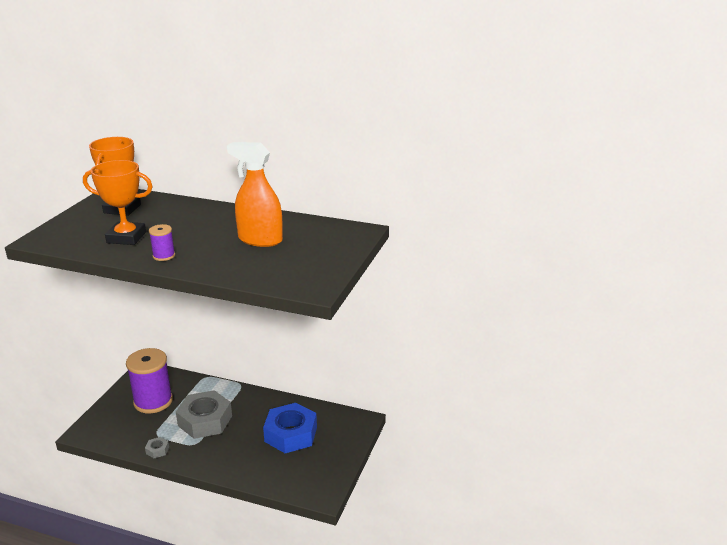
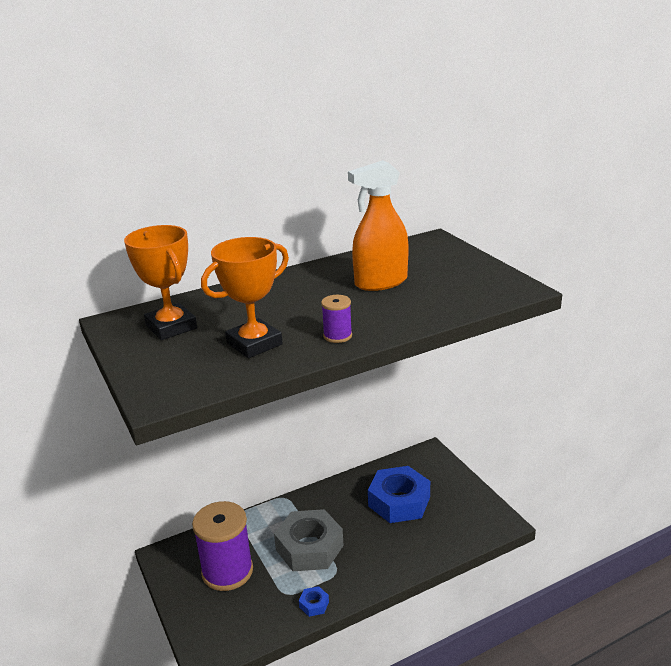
camera: 45 degrees left, 0 degrees up
grey nut [145,437,169,458] -> blue nut [299,586,329,617]

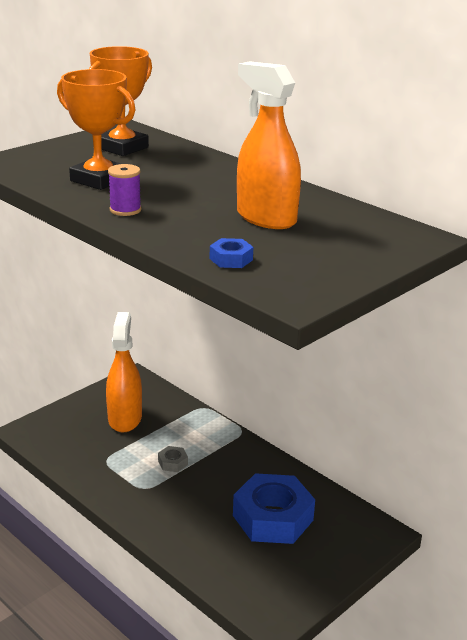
camera: 70 degrees right, 0 degrees up
purple spool [192,501,253,591] -> orange spray bottle [106,312,142,432]
grey nut [274,509,344,571] -> grey nut [158,446,188,472], size x0.41
blue nut [299,586,329,617] -> blue nut moved to [210,238,253,268]

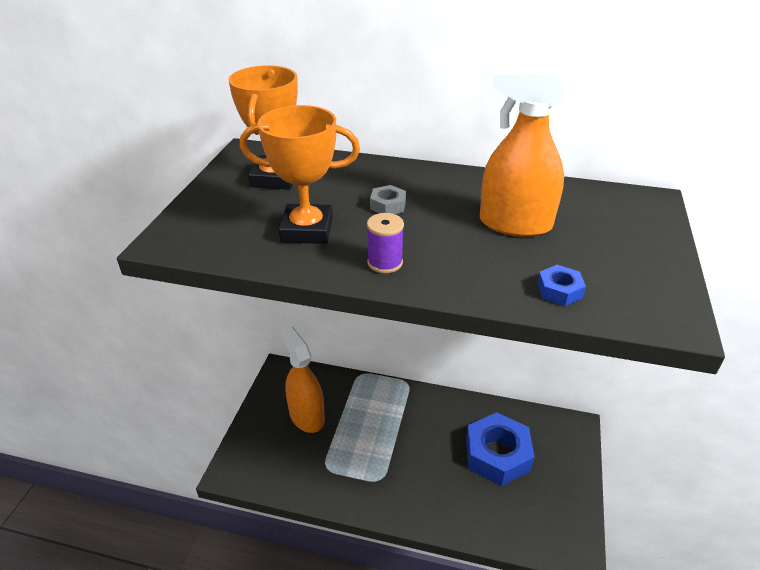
camera: 30 degrees left, 10 degrees up
grey nut [158,446,188,472] -> grey nut moved to [370,185,406,214]

